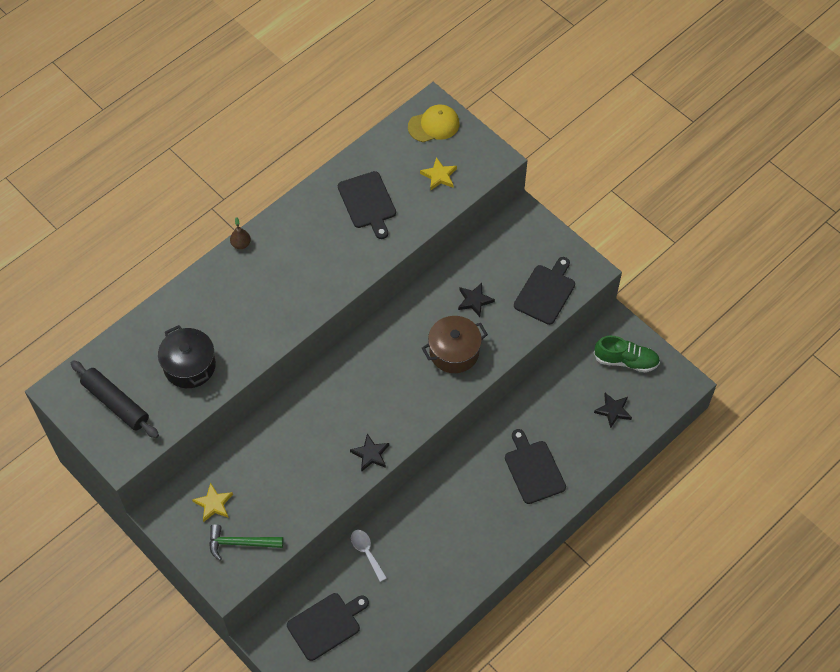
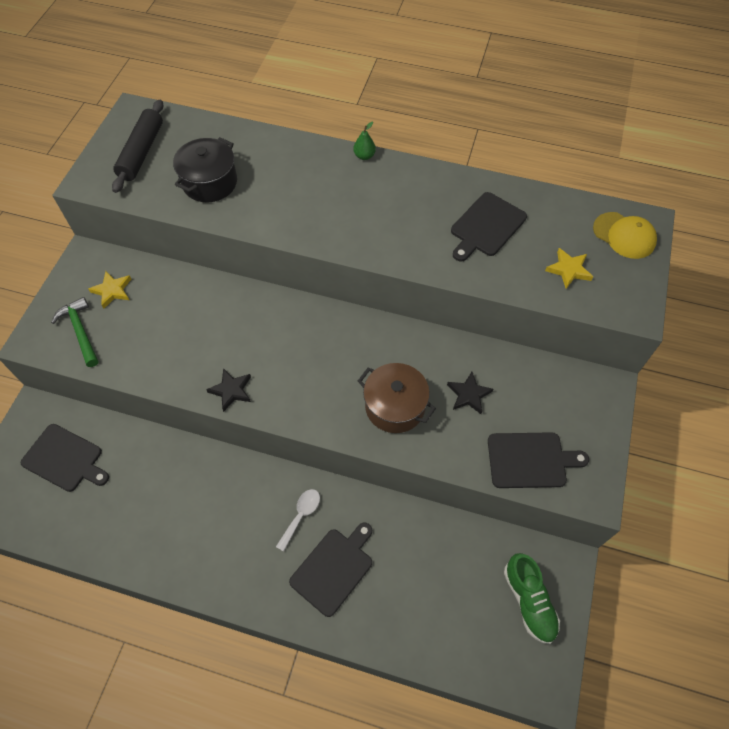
camera: 60 degrees right, 0 degrees up
brown pear [230,217,251,249] -> green pear [353,122,376,160]
white spoon [351,530,387,582] -> white spoon moved to [276,489,320,551]
black star [594,393,632,428] -> none

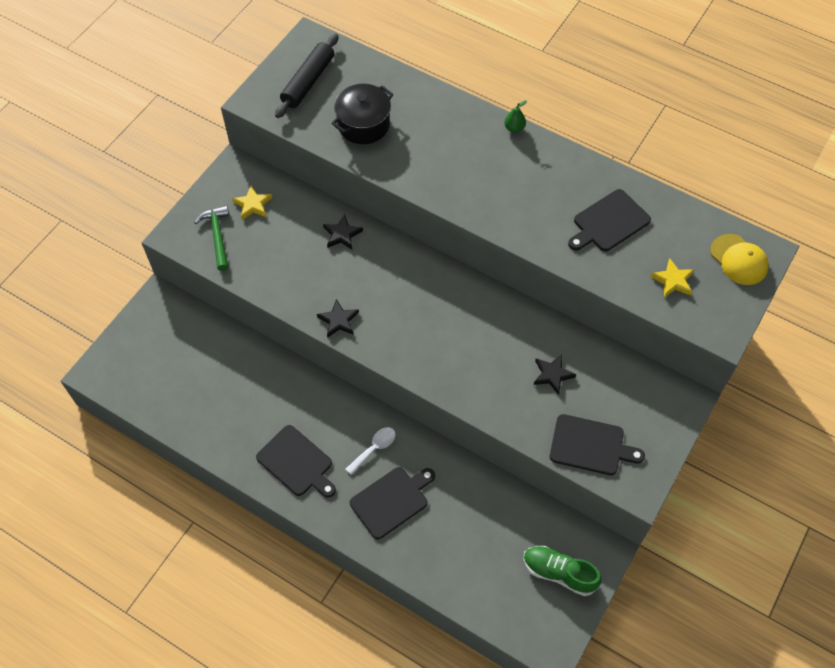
camera: 15 degrees right, 0 degrees up
black cutting board [21,424,109,492] -> black cutting board moved to [256,425,336,498]
brown pot [358,363,436,433] -> none
green shoe [504,553,560,644] -> green shoe turned 120 degrees clockwise [523,546,602,596]
none -> black star [323,215,363,250]

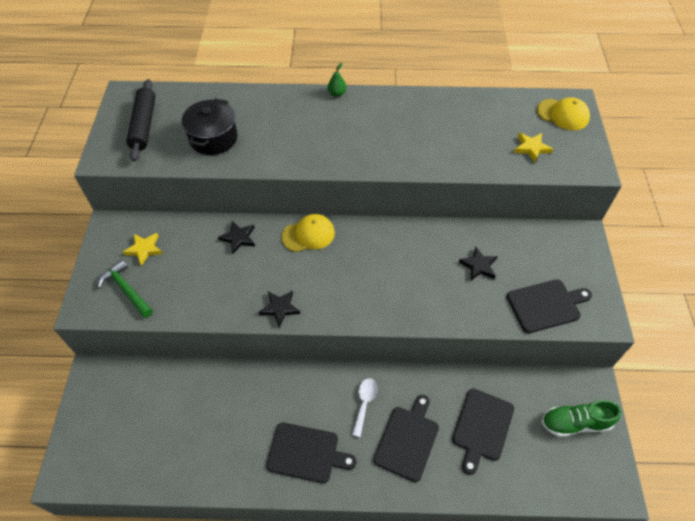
camera: 30 degrees left, 5 degrees down
black cutting board [568,189,651,251] -> black cutting board moved to [452,388,514,475]
none -> yellow cap [281,214,335,252]

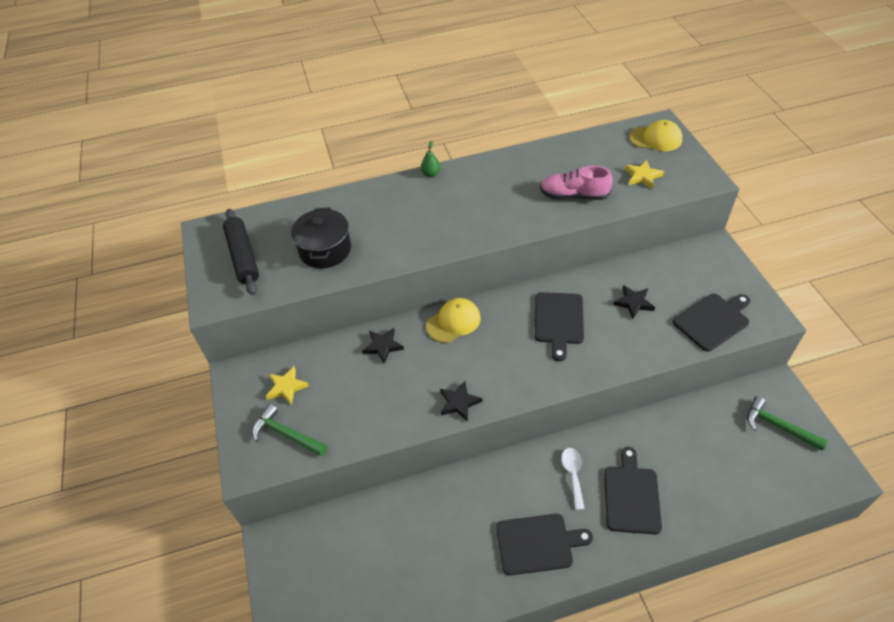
camera: 15 degrees left, 5 degrees down
black cutting board [452,388,514,475] -> black cutting board moved to [535,292,584,361]
green shoe [542,400,622,437] -> green hammer [747,396,828,451]
none -> pink shoe [540,166,613,200]

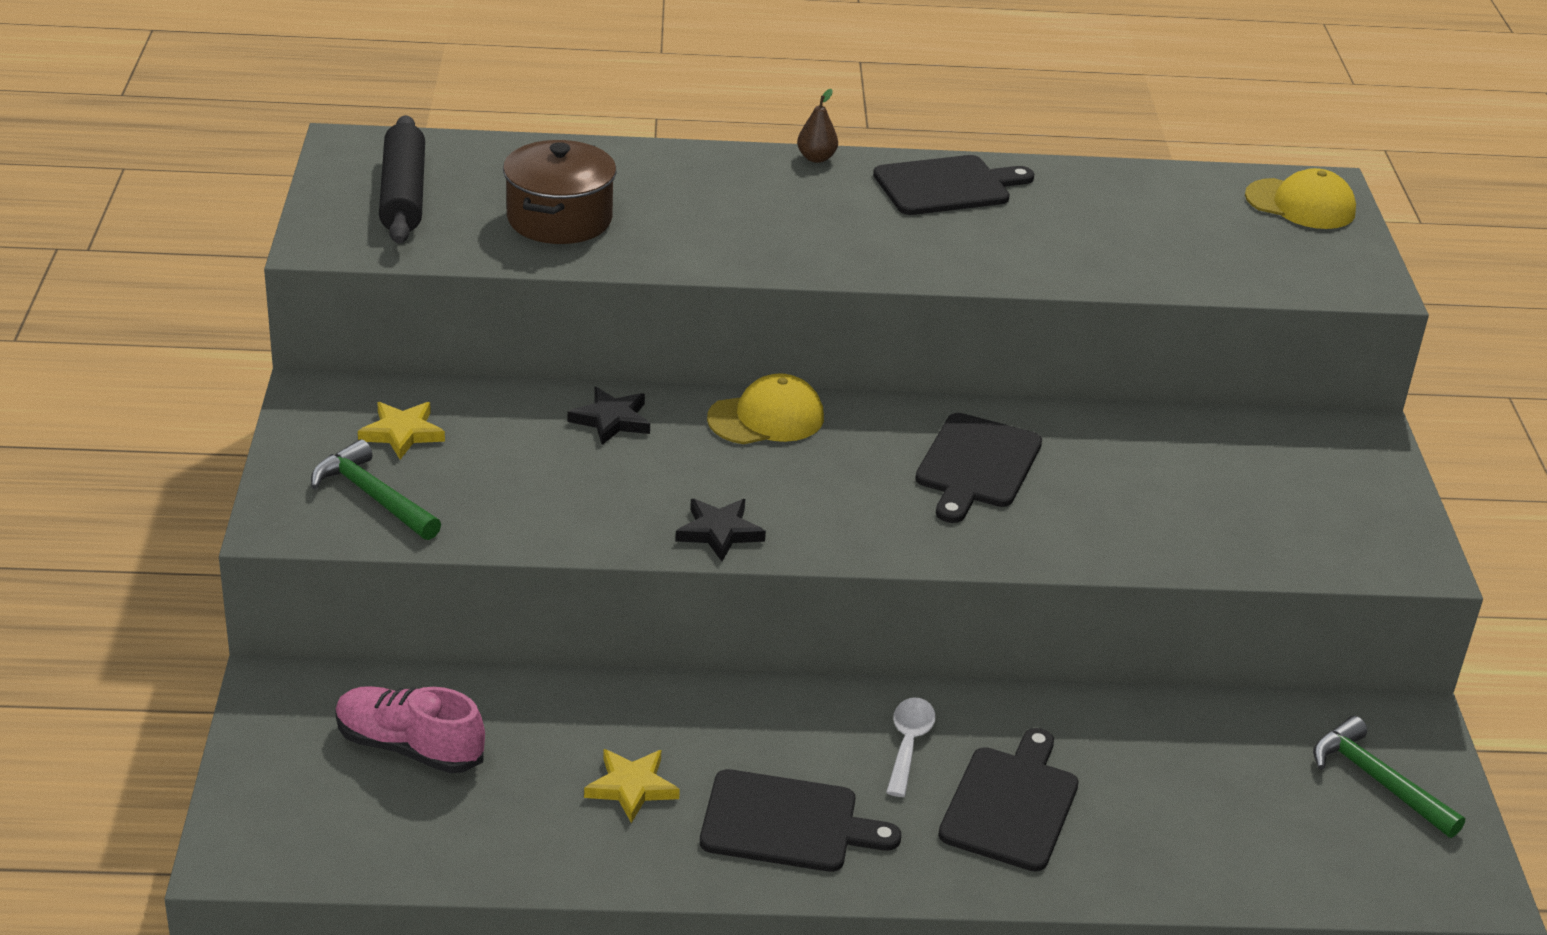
camera: 10 degrees right, 15 degrees down
black pot [291,207,351,268] -> brown pot [503,140,616,244]
green pear [421,141,441,177] -> brown pear [797,89,838,163]
pink shoe [540,166,613,200] -> pink shoe moved to [335,686,485,773]
black star [613,285,655,319] -> none
yellow star [625,160,664,189] -> yellow star moved to [584,749,680,823]
black cutting board [673,294,750,352] -> black cutting board moved to [873,155,1034,215]

